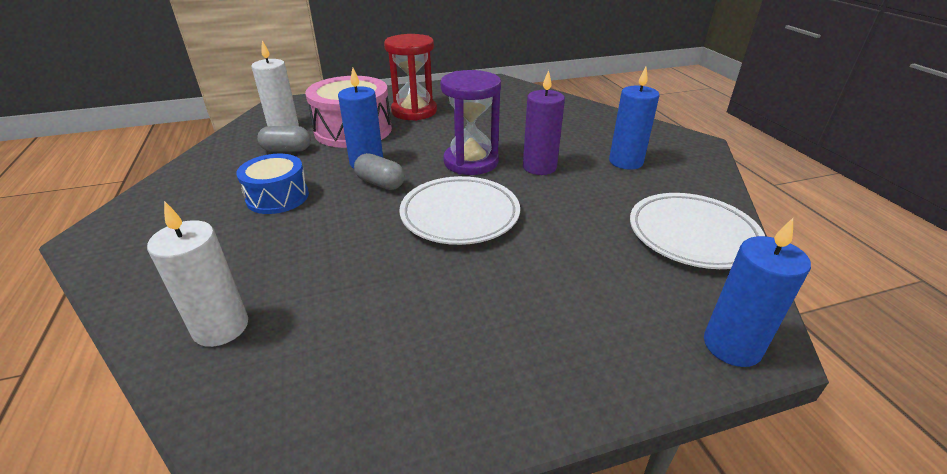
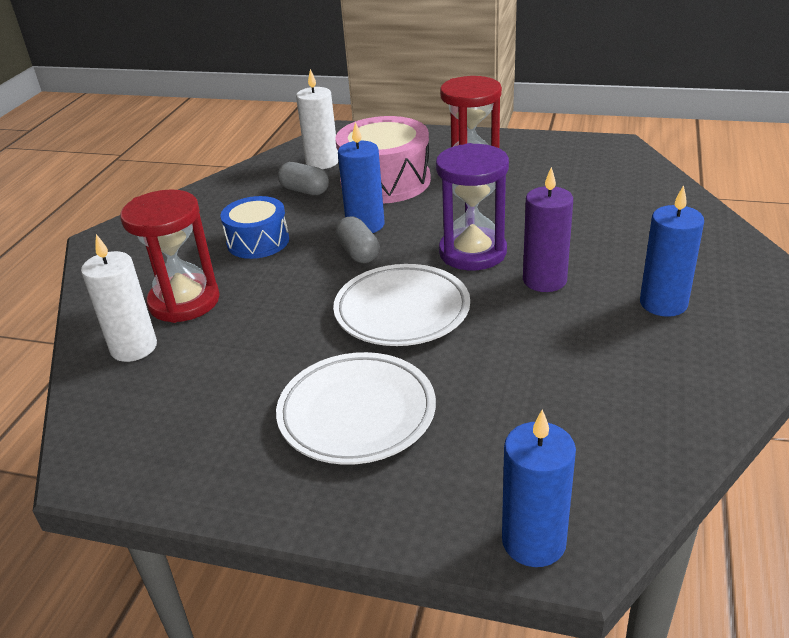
camera: 35 degrees right, 0 degrees up
white plate [630,193,765,269] -> white plate moved to [276,352,436,465]
none -> red hourglass [120,190,220,323]

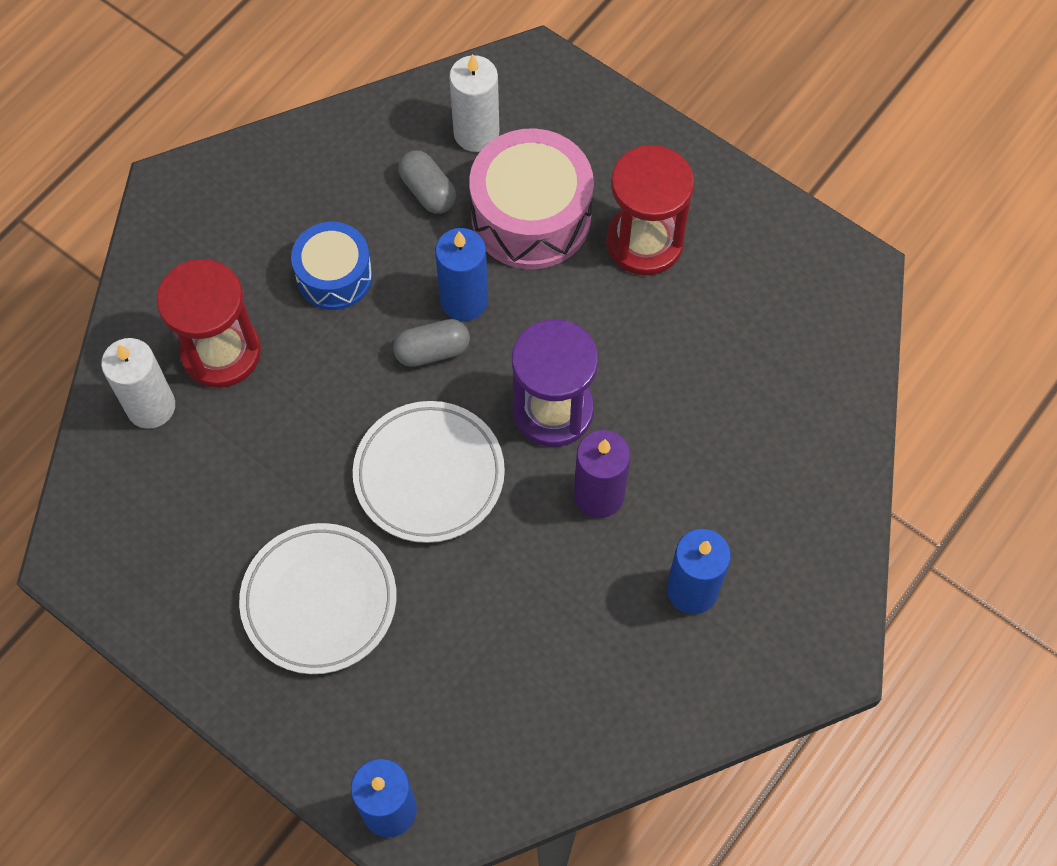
camera: 20 degrees right, 30 degrees up
grey capsule [335,216,379,263] -> grey capsule turned 75 degrees clockwise [393,319,470,367]

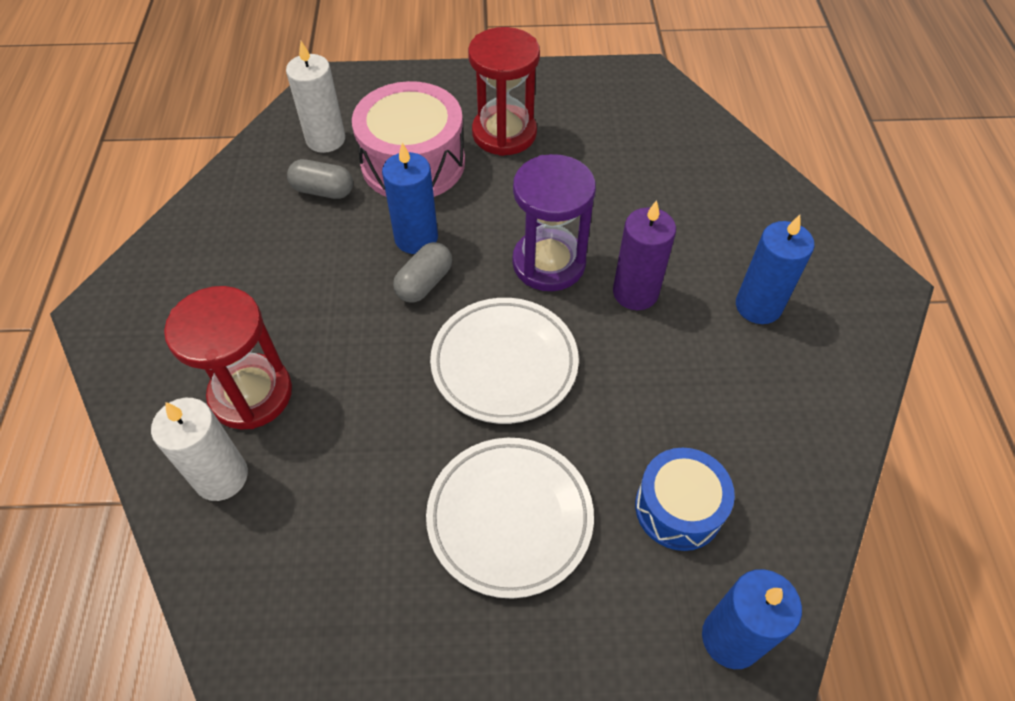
camera: 40 degrees left, 10 degrees down
blue drum [291,222,373,310] -> blue drum moved to [635,448,735,551]

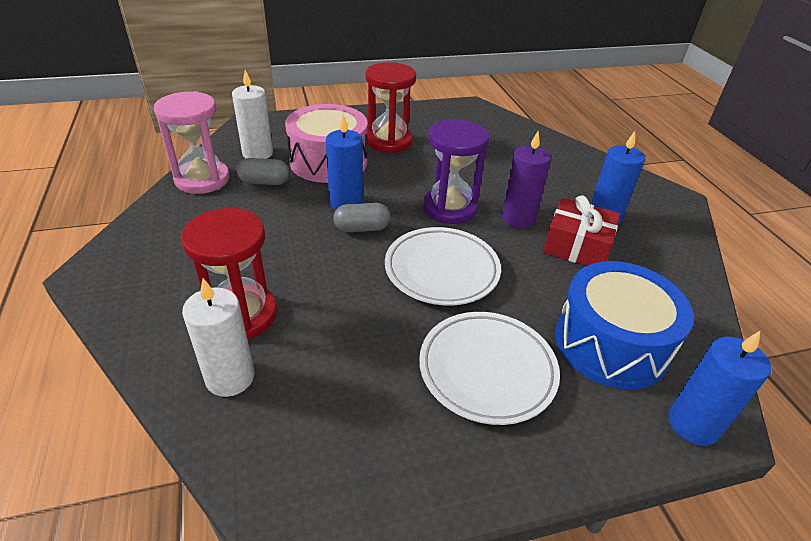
camera: 15 degrees left, 15 degrees down
grey capsule [393,242,452,303] -> grey capsule turned 60 degrees clockwise [333,203,390,232]
blue drum [635,448,735,551] -> blue drum [555,261,694,390], size x1.60
none -> pink hourglass [154,91,230,194]
none -> red gift [543,195,620,266]

